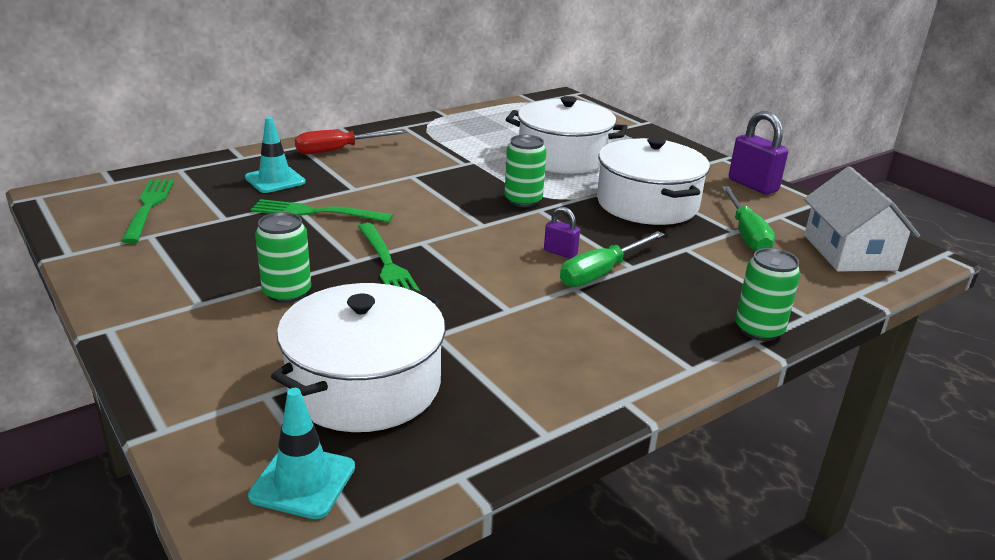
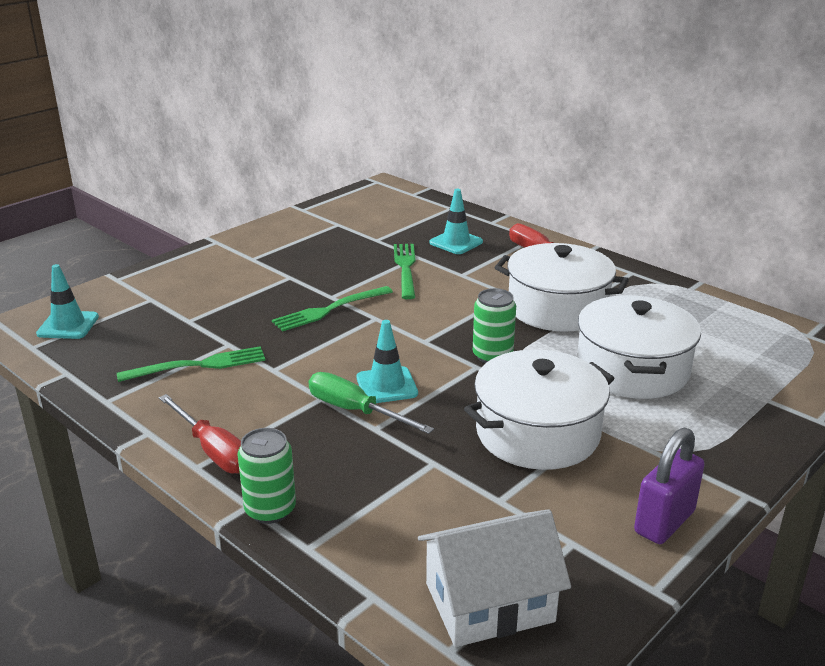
camera: 80 degrees right, 0 degrees up
green fork [121,179,174,243] -> green fork moved to [117,346,266,382]
green can [255,212,311,303] -> none
white pot [271,283,445,432] -> white pot moved to [495,243,629,332]
purple padlock [544,207,580,259] -> turquoise traffic cone [357,320,418,403]
green screwdriver [722,186,775,251] -> none
none -> red screwdriver [159,394,241,474]

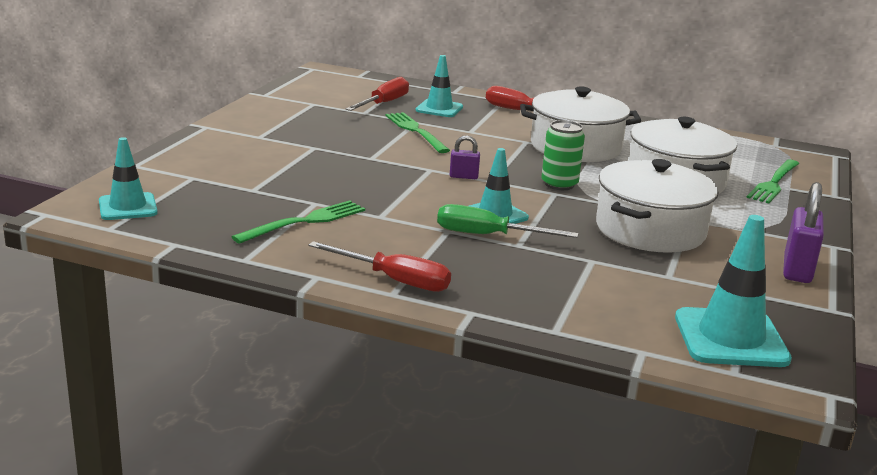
camera: 25 degrees left, 5 degrees down
green can [238,428,296,524] -> none
green fork [272,286,393,332] -> green fork moved to [746,160,799,204]
white house [418,509,571,647] -> turquoise traffic cone [675,215,792,367]
none -> red screwdriver [345,77,409,111]
none -> purple padlock [450,135,480,179]

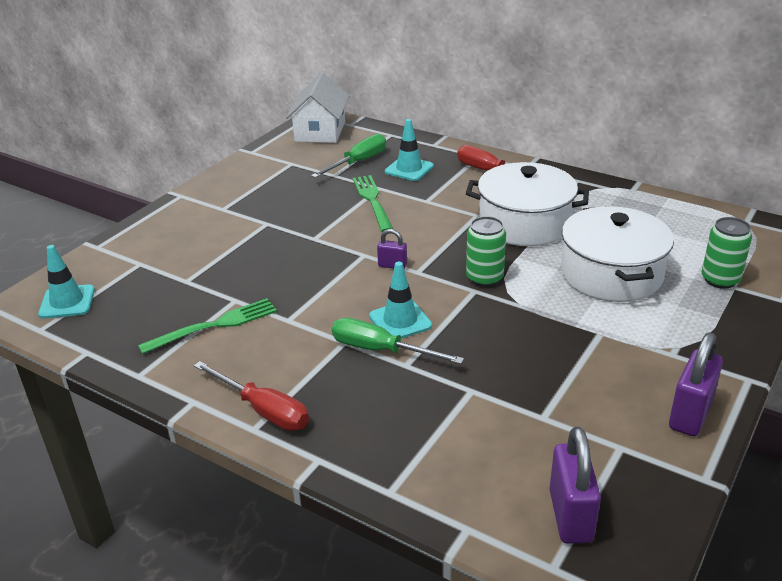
camera: 15 degrees right, 10 degrees up
red screwdriver [345,77,409,111] -> green screwdriver [311,134,386,178]
white pot [596,159,719,253] -> none
turquoise traffic cone [675,215,792,367] -> purple padlock [550,427,601,544]
green fork [746,160,799,204] -> green can [702,217,752,289]
none -> white house [286,73,349,143]

